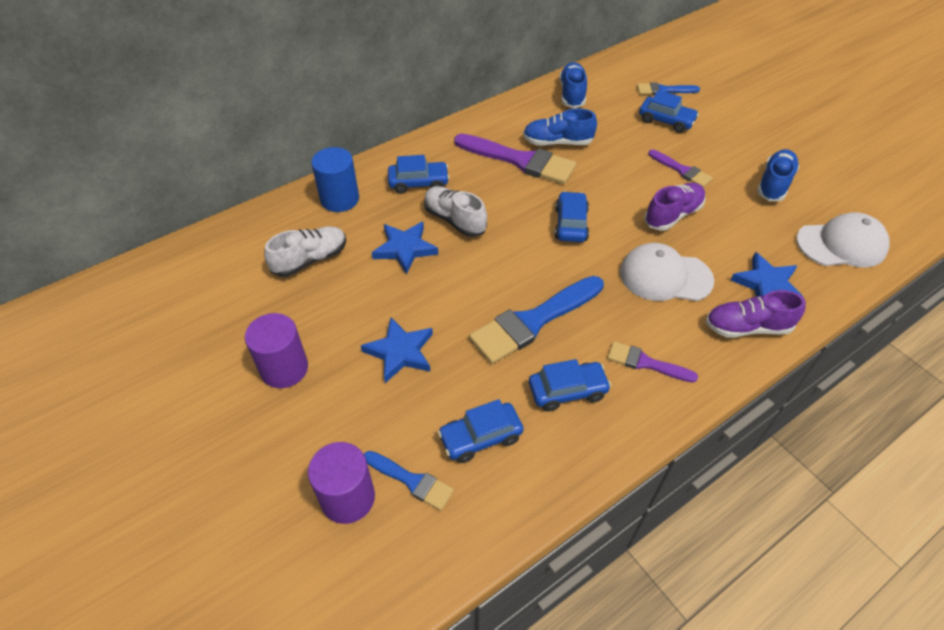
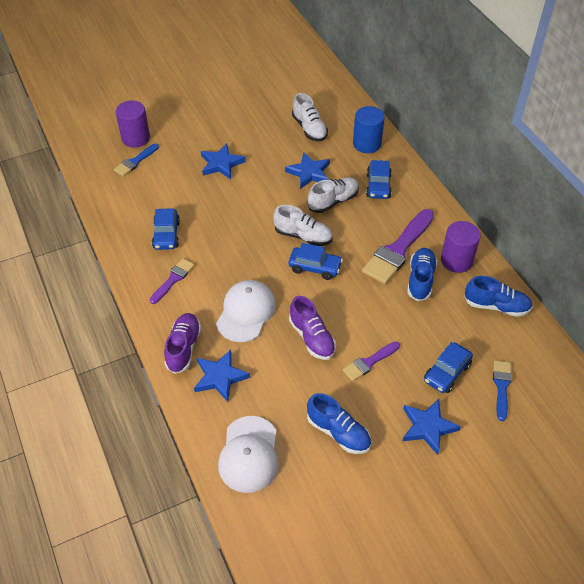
camera: 100 degrees right, 0 degrees up
purple cylinder [245,313,308,388] -> purple cylinder moved to [441,221,481,273]
blue car [438,399,524,463] -> none
blue brush [469,276,604,364] -> none
none -> white shoe [273,205,333,246]
none -> blue star [403,399,461,455]

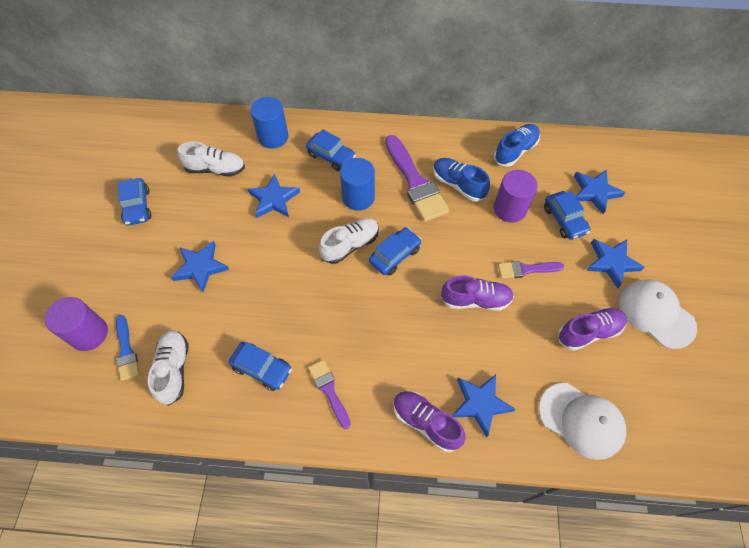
camera: 60 degrees left, 10 degrees up
white cap [216,280,276,342] -> white cap moved to [619,279,697,349]
blue shoe [307,393,371,454] -> purple shoe [558,307,627,351]
white shoe [308,177,359,213] -> white shoe moved to [148,330,189,406]
purple brush [343,341,400,381] -> purple brush turned 90 degrees clockwise [498,261,564,279]
purple cylinder [441,221,481,273] -> purple cylinder moved to [494,170,538,223]
blue brush [493,360,512,421] -> blue star [574,169,626,214]
none -> blue car [118,178,151,226]
none -> blue cylinder [340,158,375,211]

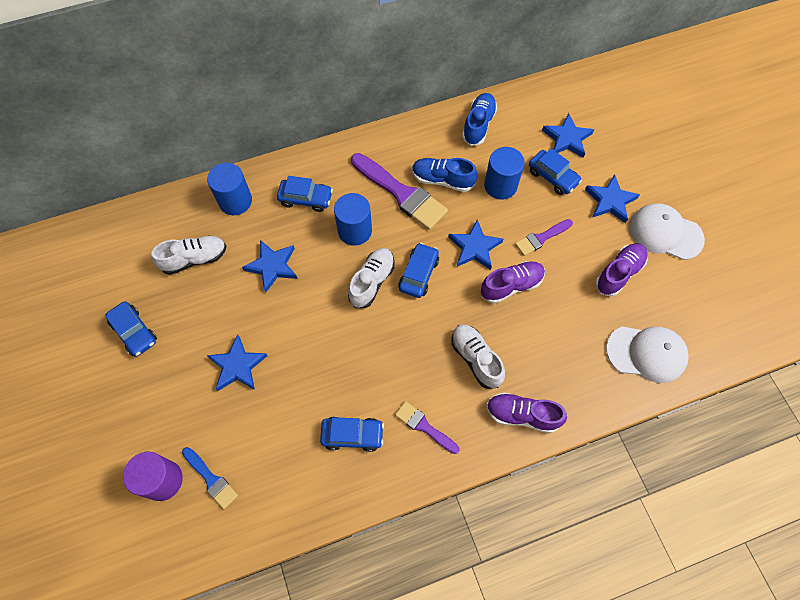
camera: 25 degrees left, 5 degrees up
white shoe [148,330,189,406] -> white shoe moved to [452,324,505,389]
blue star [452,374,515,437] -> blue star moved to [448,219,503,270]
purple cylinder [494,170,538,223] -> blue cylinder [484,147,525,200]

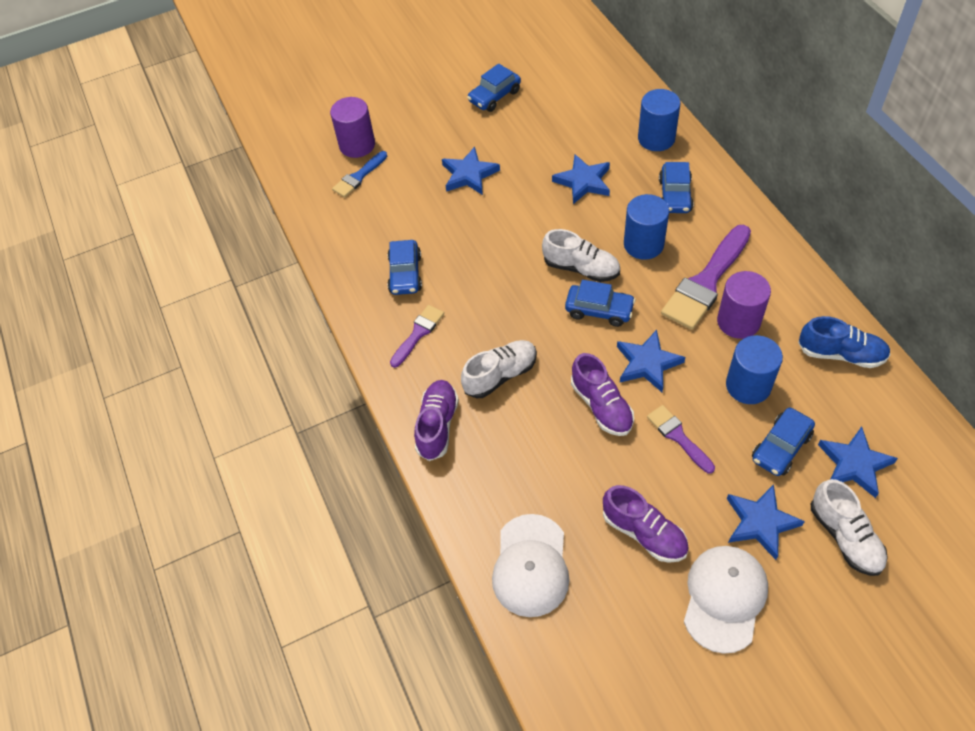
camera: 90 degrees right, 10 degrees down
white shoe [152,236,226,275] -> white shoe moved to [811,479,888,576]
blue shoe [412,158,477,192] -> purple cylinder [717,271,771,339]

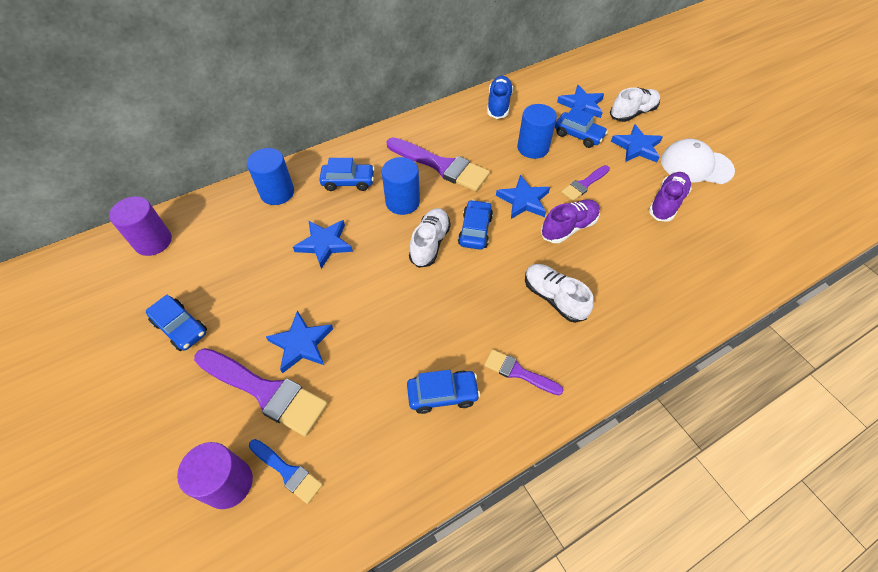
camera: 100 degrees left, 0 degrees up
purple shoe [414,380,459,461] -> none
white cap [492,514,570,617] -> none
purple cylinder [717,271,771,339] -> purple cylinder moved to [109,196,172,256]
none -> purple brush [194,348,328,436]

